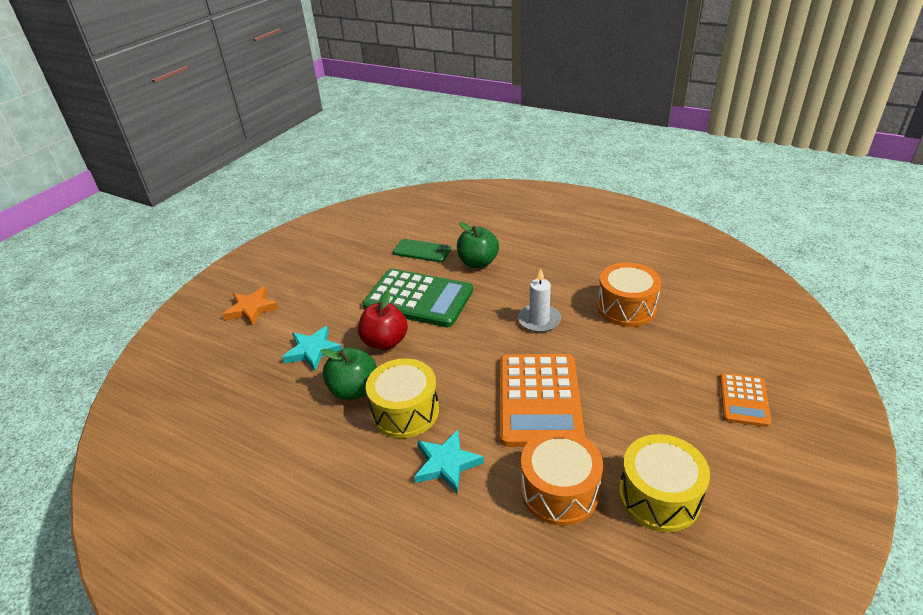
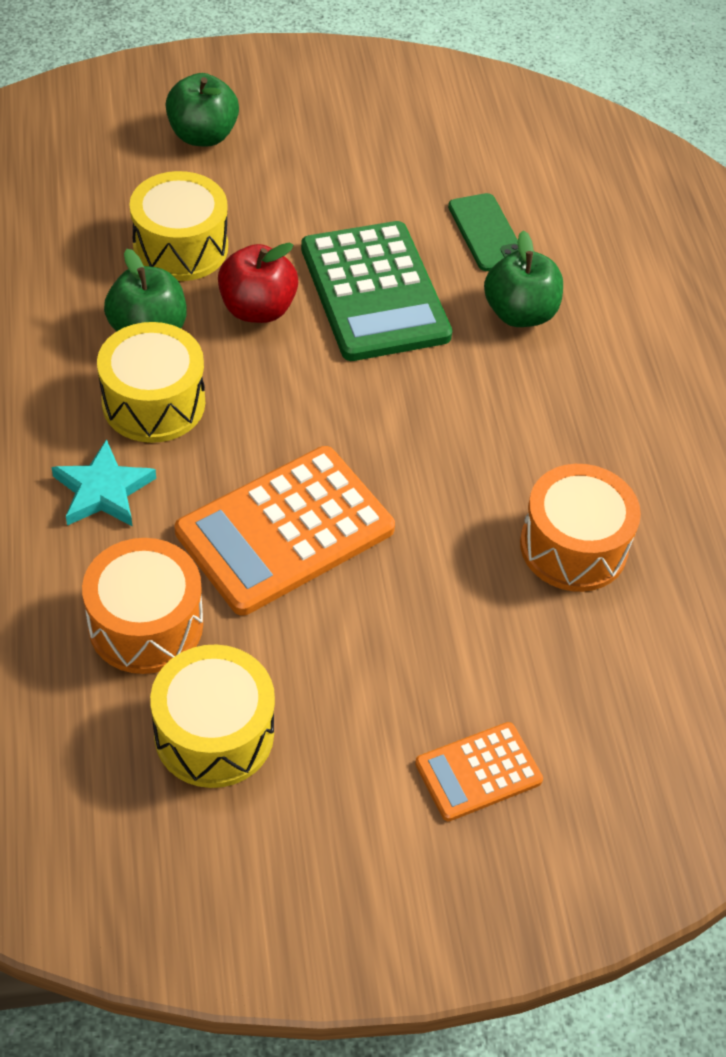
camera: 45 degrees right, 15 degrees up
orange star [223,287,279,326] -> green apple [165,73,239,146]
turquoise star [282,326,342,371] -> yellow drum [129,171,228,281]
white candle [518,268,561,333] -> none

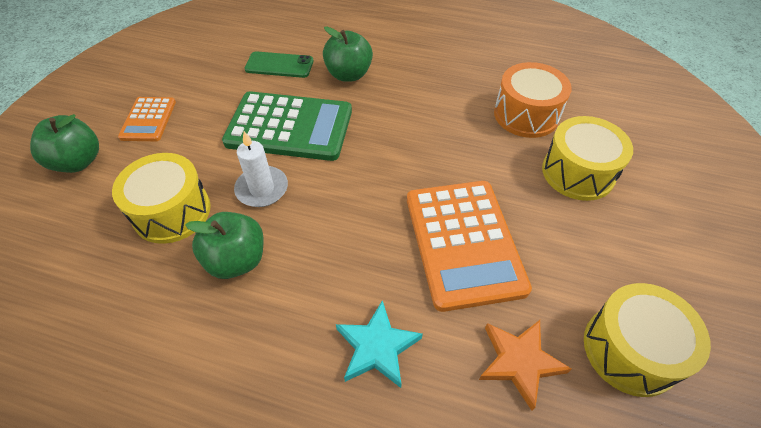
camera: 60 degrees left, 0 degrees up
orange drum [82,538,203,674] -> orange star [479,320,572,411]
yellow drum [97,322,205,443] -> yellow drum moved to [542,116,633,201]
red apple [218,243,298,323] -> white candle [234,131,288,207]
orange calculator [415,722,543,822] -> orange calculator moved to [118,97,176,141]

